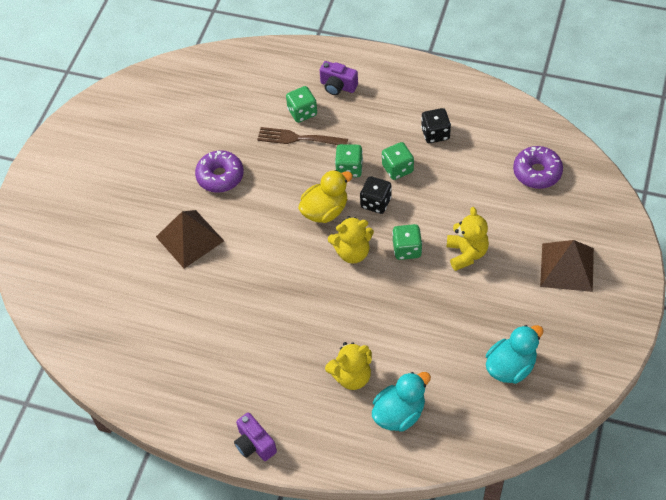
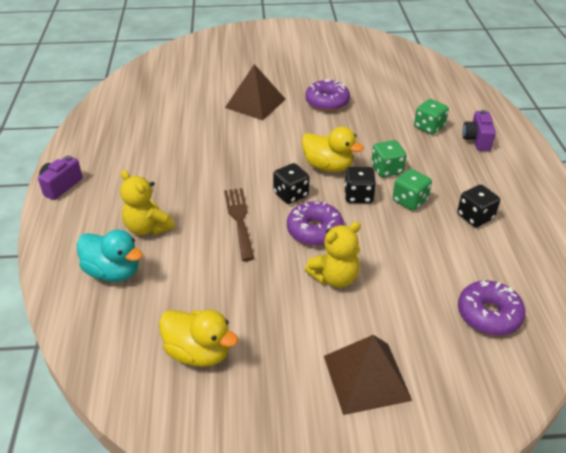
camera: 65 degrees right, 15 degrees down
brown fork [257,127,348,145] -> brown fork moved to [224,188,254,261]
yellow teddy bear [328,216,374,263] -> black dice [273,163,310,204]
green dice [392,224,422,260] -> purple donut [287,201,344,246]
turquoise duck [486,325,544,384] -> yellow duck [159,310,238,367]

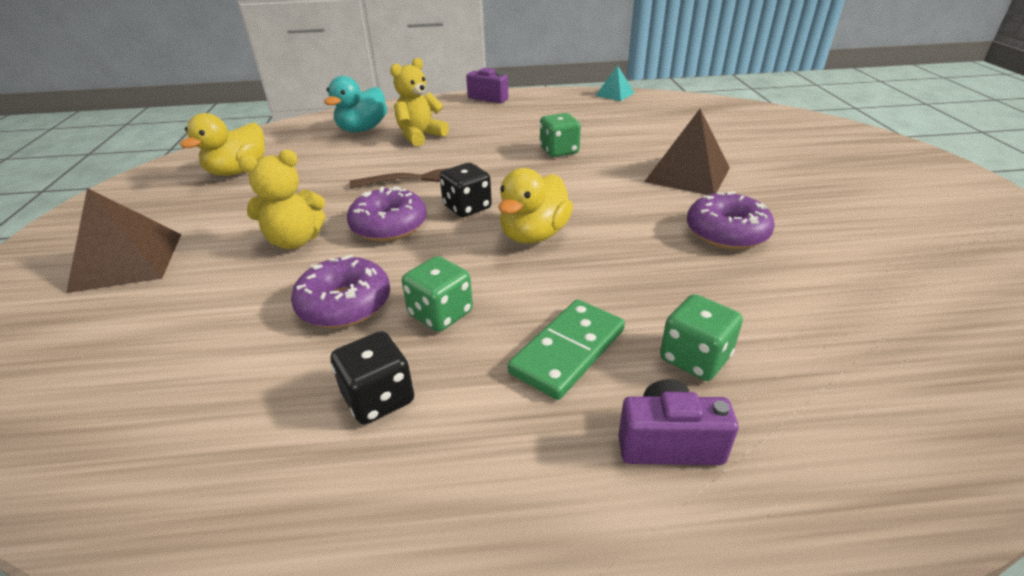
camera: 90 degrees right, 5 degrees down
yellow teddy bear [305,222,361,288] -> yellow teddy bear turned 75 degrees counterclockwise [238,150,325,249]
black dice [344,166,376,203] -> none
green dice [371,140,407,177] -> green dice moved to [540,113,581,157]
purple donut [458,280,526,335] -> purple donut moved to [291,255,390,328]
none -> green domino [508,299,625,400]
none -> turquoise pyramid [595,65,634,101]

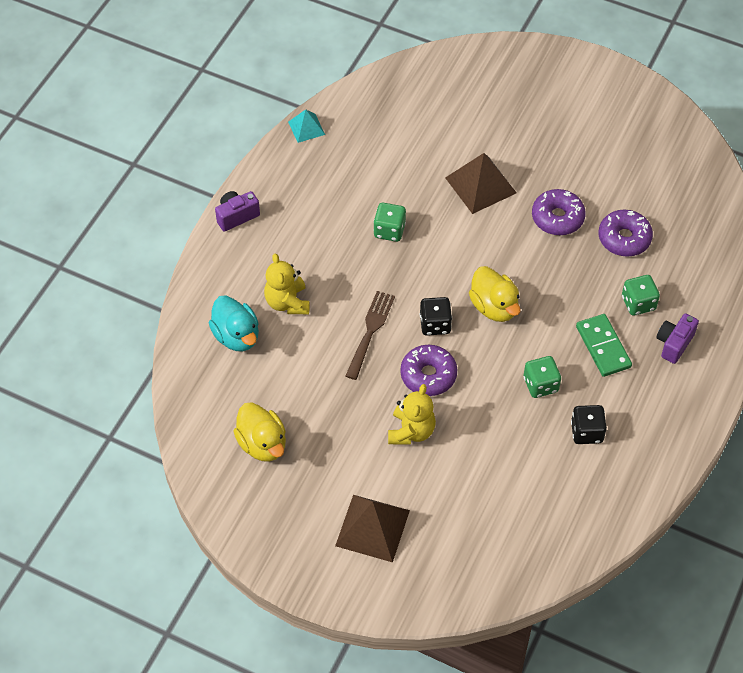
camera: 60 degrees left, 20 degrees up
purple donut [291,255,390,328] -> purple donut moved to [598,210,653,257]

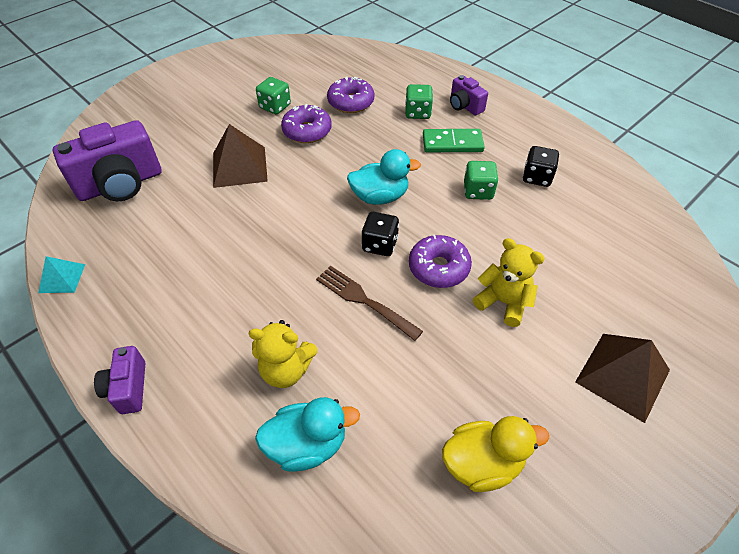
camera: 70 degrees left, 5 degrees down
green dice [373,203,406,242] -> green dice moved to [256,77,291,114]
yellow duck [469,266,521,322] -> turquoise duck [347,149,421,205]
none -> purple camera [53,120,162,201]

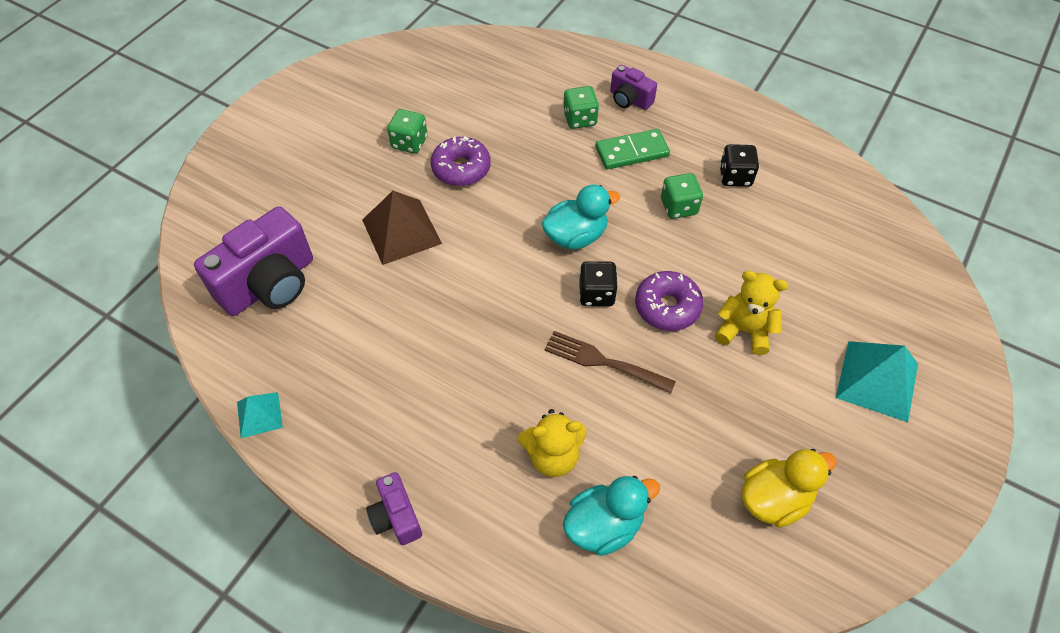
camera: 15 degrees left, 5 degrees up
purple donut [327,76,374,113] -> none
brown pyramid [575,334,670,423] -> turquoise pyramid [836,341,918,422]

